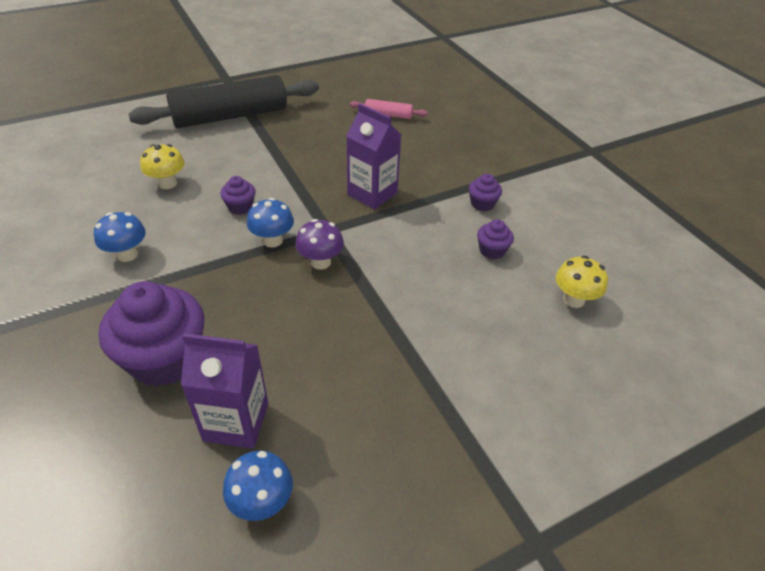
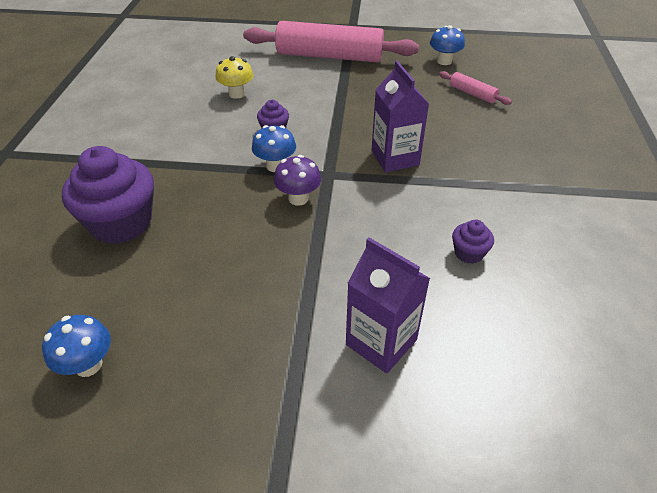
camera: 35 degrees right, 0 degrees up
blue mushroom [94,212,146,262] -> blue mushroom moved to [430,25,465,65]
black rolling pin [128,75,319,128] -> pink rolling pin [243,21,419,62]
purple carton [181,333,268,449] -> purple carton moved to [346,237,430,374]
purple cupcake [469,174,502,211] -> none
yellow mushroom [556,256,608,308] -> none

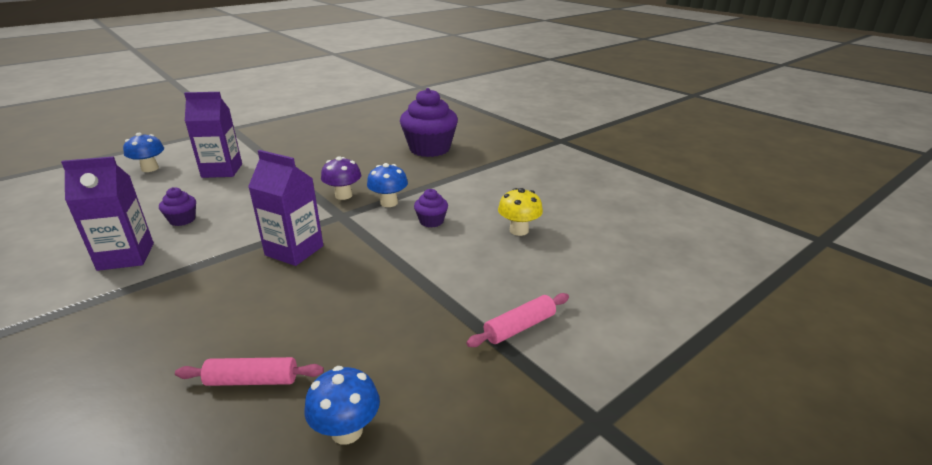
camera: 135 degrees right, 15 degrees down
blue mushroom [42,315,111,377] -> blue mushroom moved to [123,133,164,172]
pink rolling pin [243,21,419,62] -> pink rolling pin [466,293,569,347], size x0.43
none -> purple carton [61,156,154,271]

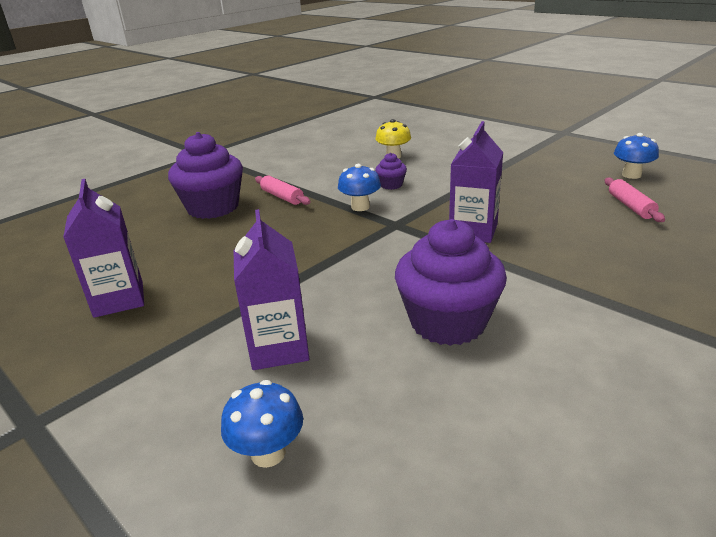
camera: 95 degrees left, 0 degrees up
purple carton [61,156,154,271] -> purple carton moved to [63,179,144,318]
purple cupcake [159,187,196,226] -> purple cupcake [395,219,507,346], size x2.19
purple mushroom [321,156,361,200] -> none
pink rolling pin [466,293,569,347] -> pink rolling pin moved to [255,175,311,205]

